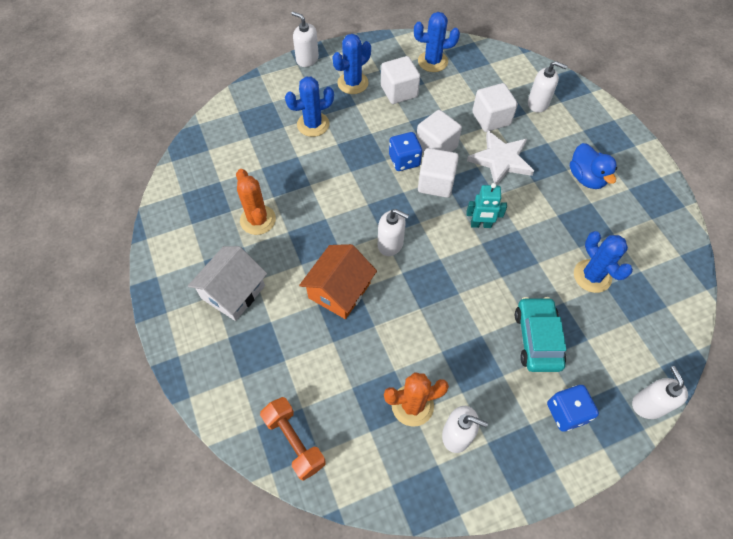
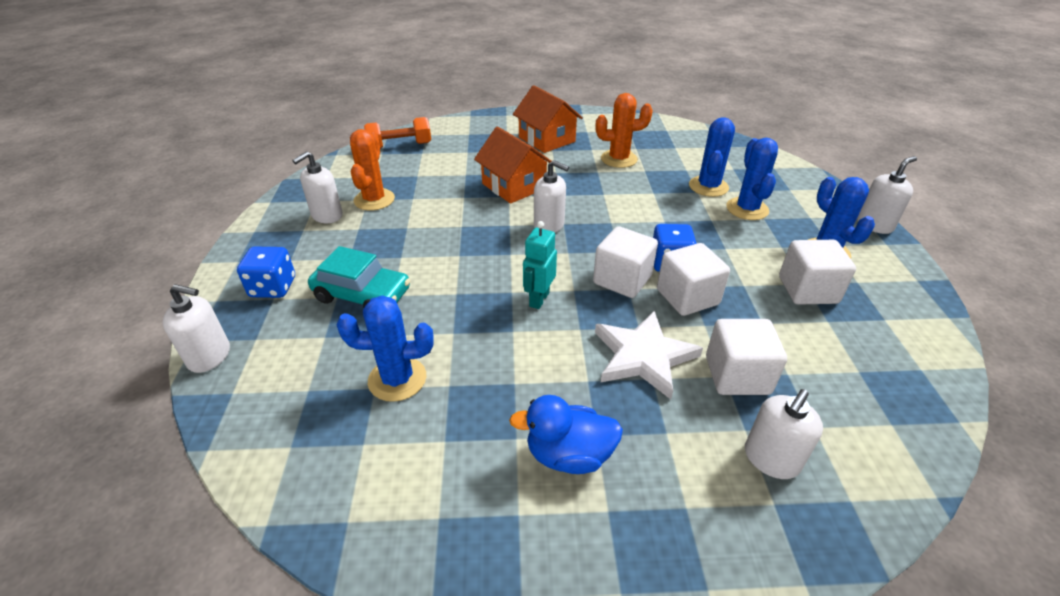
camera: 110 degrees right, 20 degrees down
white house [188,246,267,321] -> orange house [513,85,583,153]
white soap dispenser [378,209,409,256] -> white soap dispenser turned 105 degrees counterclockwise [534,160,569,233]
blue cactus [414,12,460,72] -> blue cactus moved to [689,117,735,197]

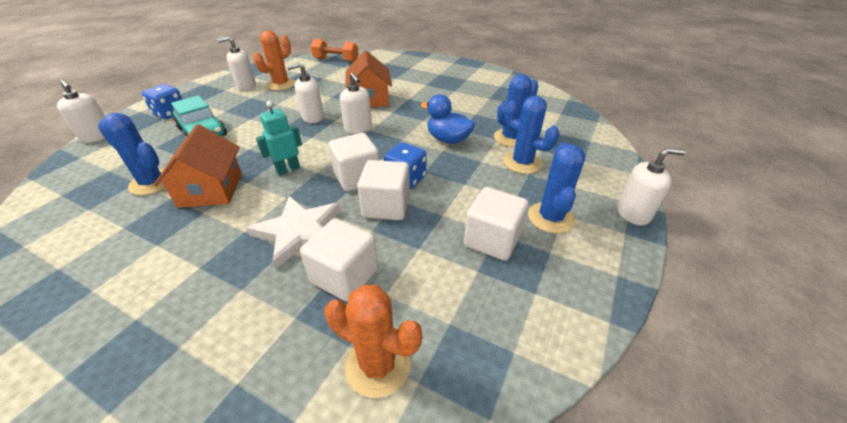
camera: 30 degrees right, 0 degrees up
blue duck [509,395,623,474] -> blue duck moved to [421,94,475,144]
orange house [513,85,583,153] -> orange house moved to [154,124,242,208]
orange cactus [595,93,653,168] -> orange cactus moved to [325,285,422,398]
blue cactus [726,138,778,220] -> blue cactus turned 75 degrees counterclockwise [503,95,559,174]
white soap dispenser [745,389,823,479] -> white soap dispenser moved to [287,63,324,123]

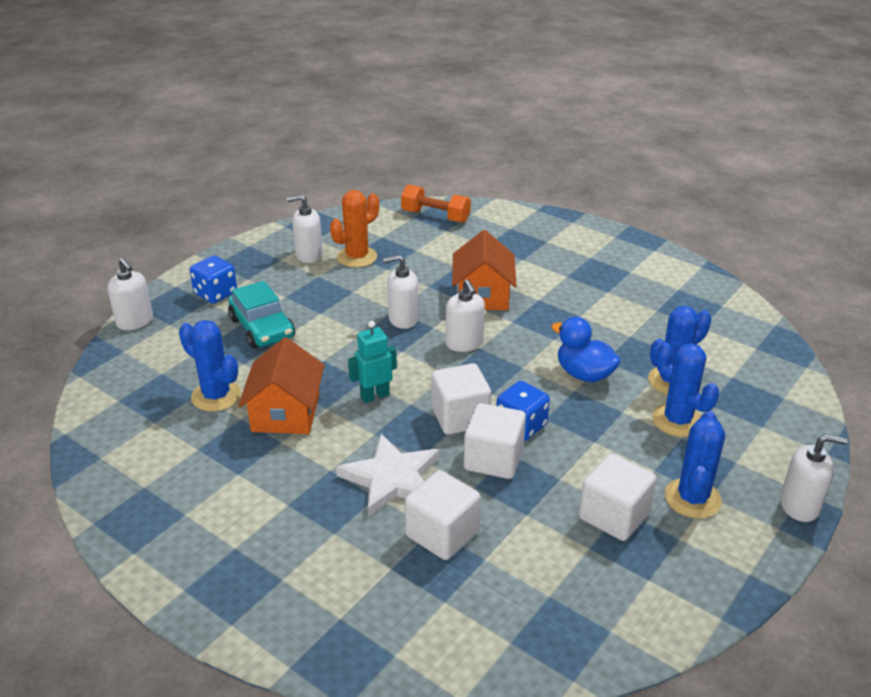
camera: 10 degrees right, 5 degrees down
orange cactus [325,285,422,398] -> none

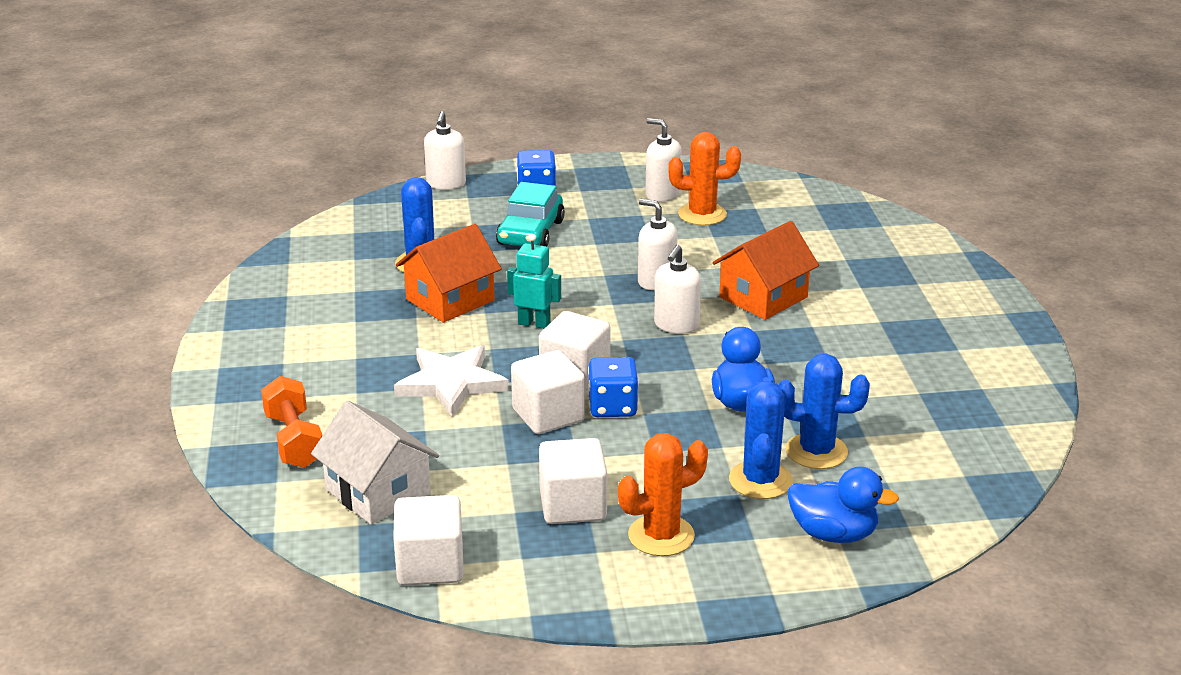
camera: 45 degrees right, 5 degrees down
orange dumbbell [401,184,471,223] -> orange dumbbell moved to [261,376,322,468]
white cube [405,470,481,560] -> white cube moved to [393,495,464,586]
blue cactus [665,411,725,519] -> orange cactus [618,433,708,556]
white soap dispenser [780,434,848,522] -> none
none -> white house [311,401,439,524]
none -> blue duck [788,467,899,543]

